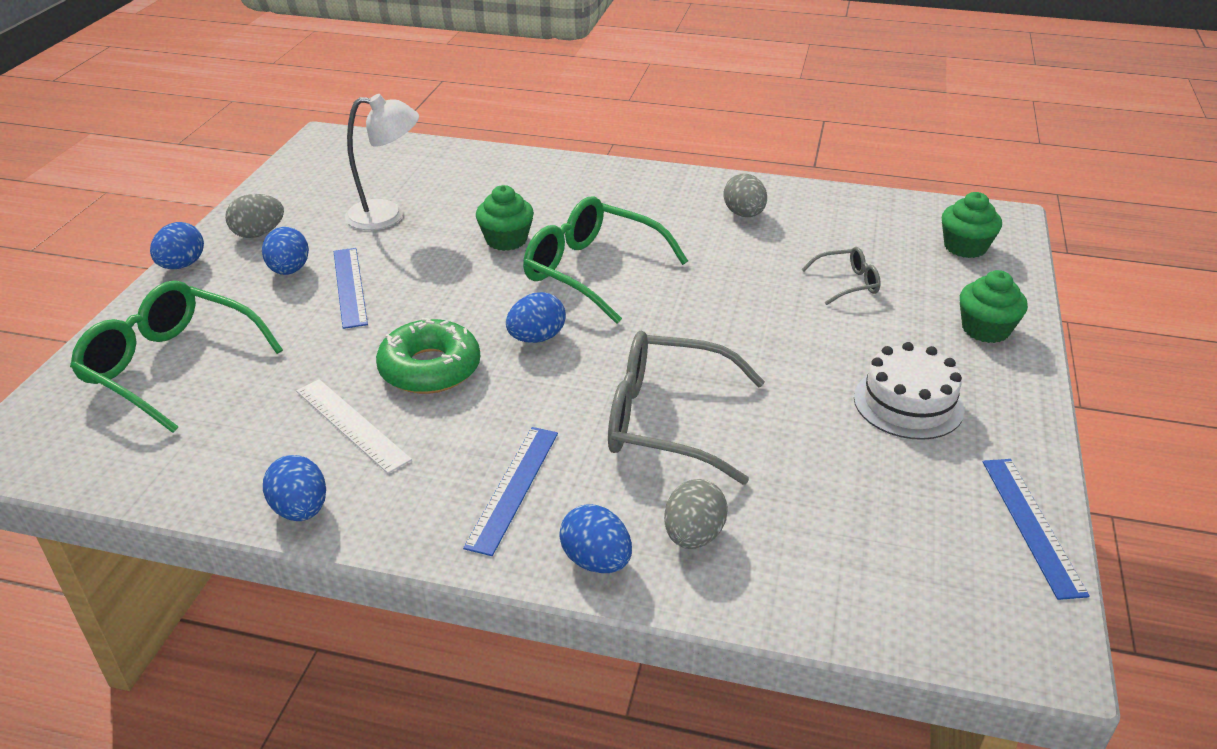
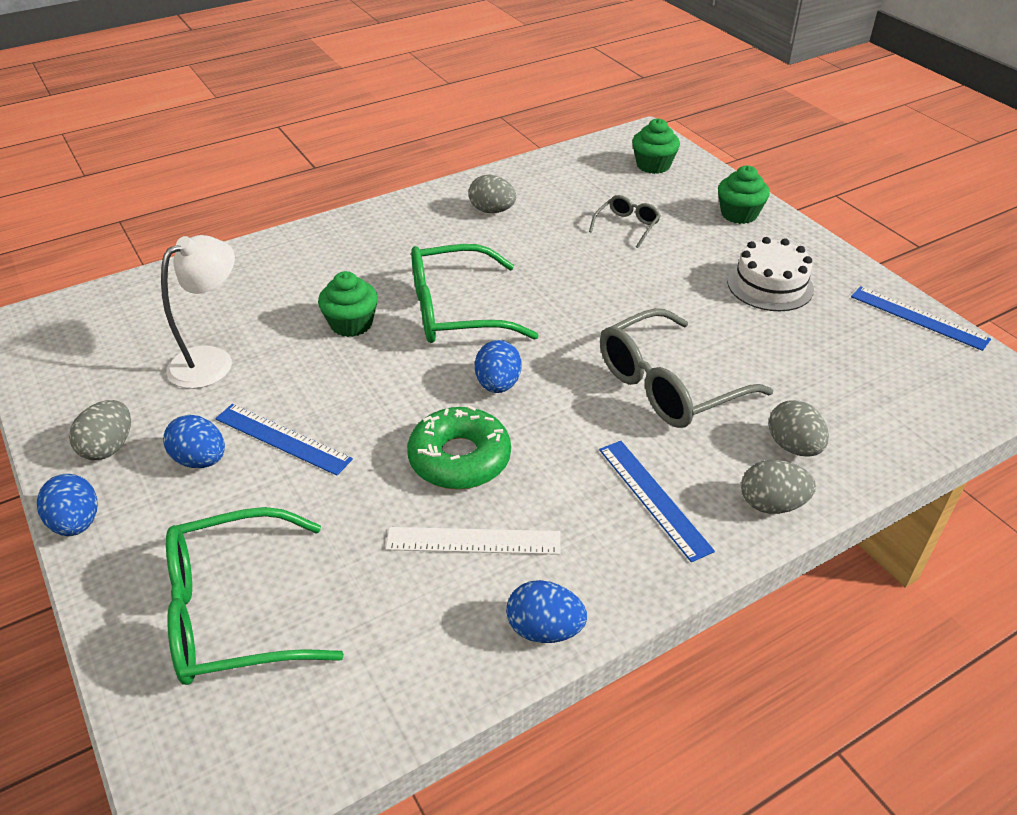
camera: 45 degrees left, 5 degrees up
blue egg [559,504,632,573] -> grey egg [741,460,816,514]

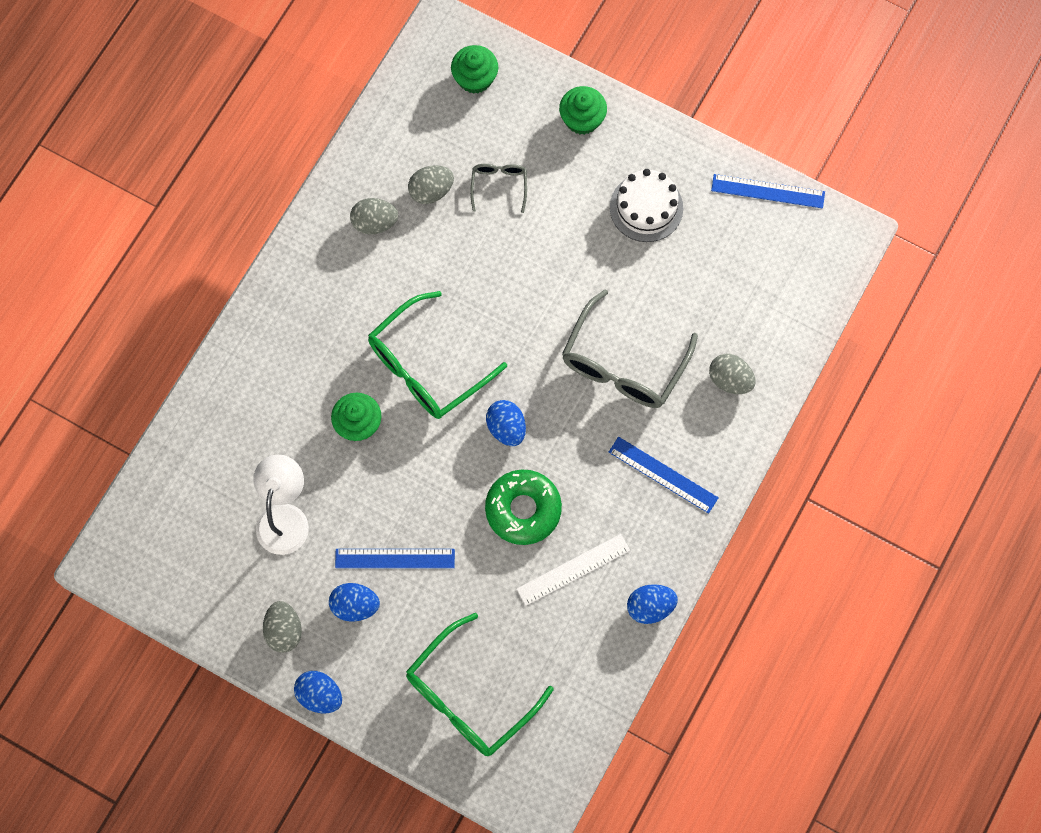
camera: 30 degrees left, 30 degrees up
grey egg [741,460,816,514] -> grey egg moved to [408,165,454,204]

